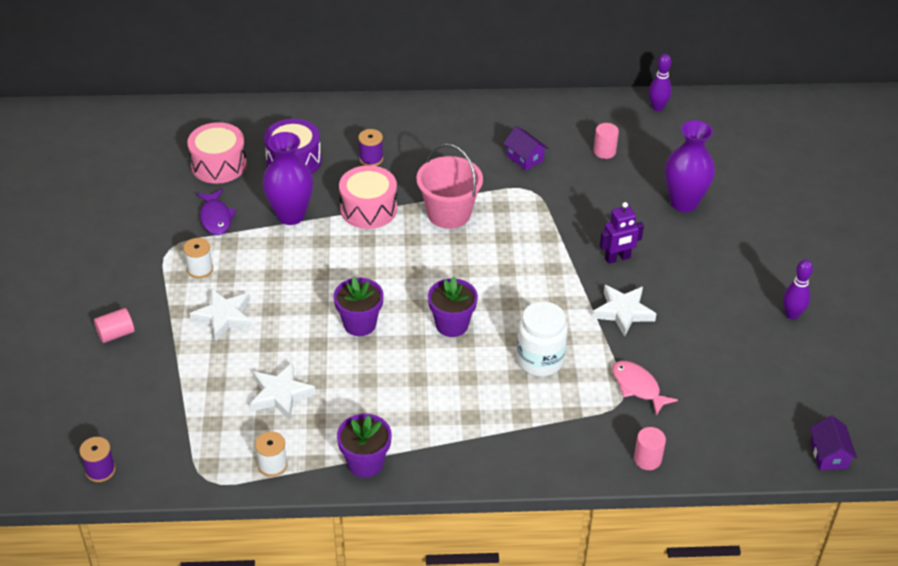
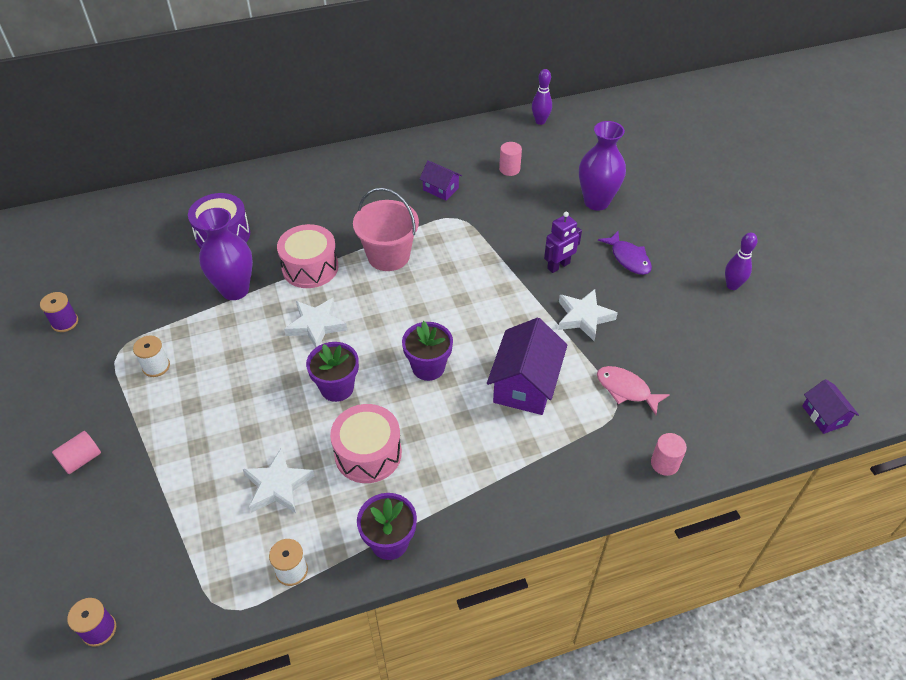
camera: 15 degrees left, 5 degrees up
pink drum [187,122,247,184] -> pink drum moved to [330,404,402,483]
white star [190,288,252,342] -> white star moved to [284,298,347,348]
purple fish [197,189,236,235] -> purple fish moved to [598,231,652,275]
purple spool [358,129,383,166] -> purple spool moved to [40,292,78,332]
white jar [517,301,568,376] -> purple house [487,318,567,415]

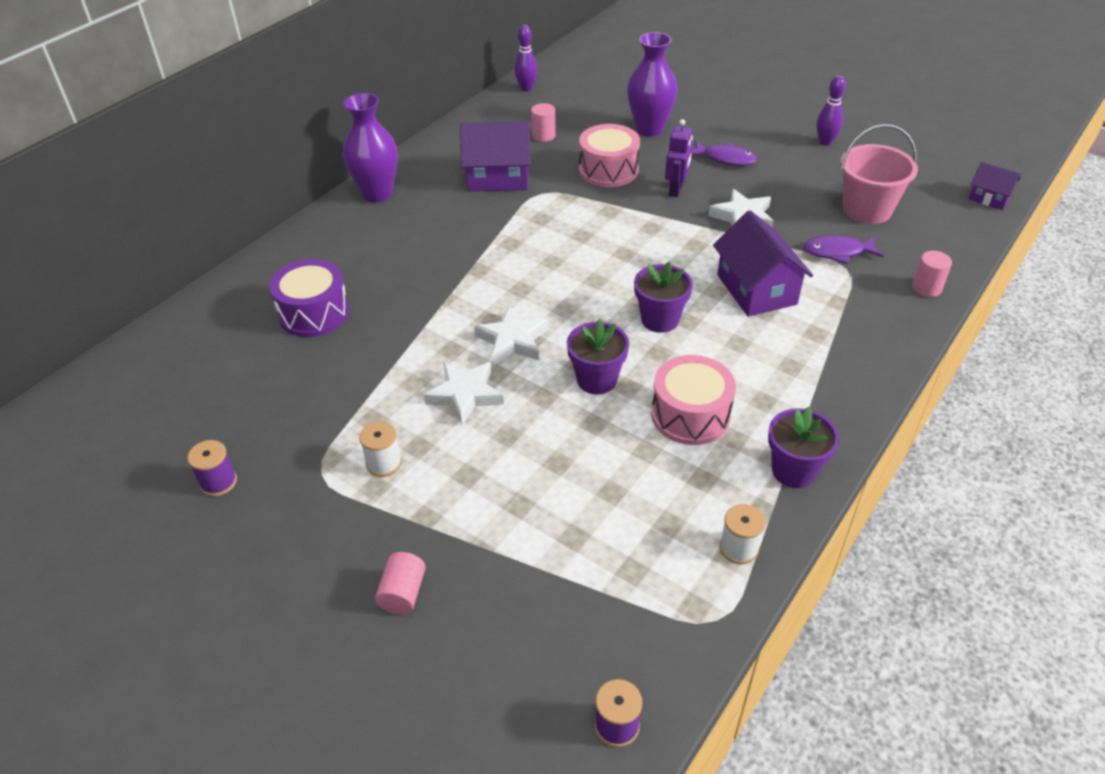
camera: 35 degrees left, 5 degrees down
purple vase [197,208,253,300] -> purple vase moved to [343,93,398,203]
white star [243,448,315,513] -> white star moved to [424,362,504,425]
pink drum [277,224,338,288] -> pink drum moved to [579,124,640,187]
pink bucket [353,188,419,271] -> pink bucket moved to [841,124,918,224]
purple house [420,160,462,201] -> purple house [460,121,531,191], size x1.81
pink fish [597,366,670,415] -> purple fish [804,235,883,264]

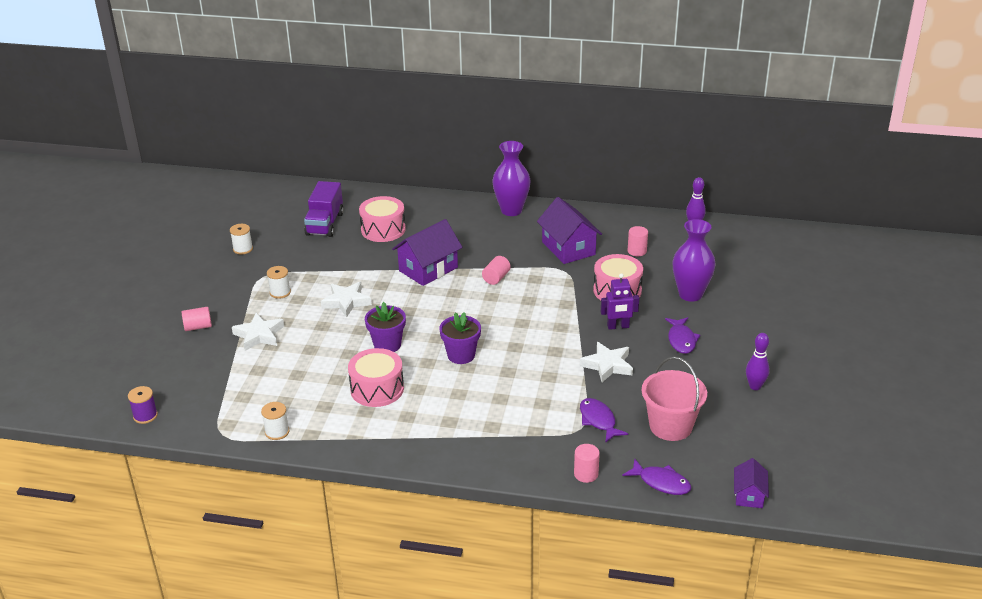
camera: 65 degrees right, 10 degrees down
purple spool [187,440,237,496] -> white spool [230,224,253,254]
purple drum [269,259,349,337] -> pink drum [359,196,406,242]
white star [474,306,548,365] -> white star moved to [232,313,284,351]
purple house [713,210,813,317] -> purple house moved to [392,219,463,286]
purple flower pot [768,407,839,488] -> none
none -> purple truck [304,181,344,237]
none -> pink cylinder [482,256,511,285]
none -> purple fish [623,458,691,495]

